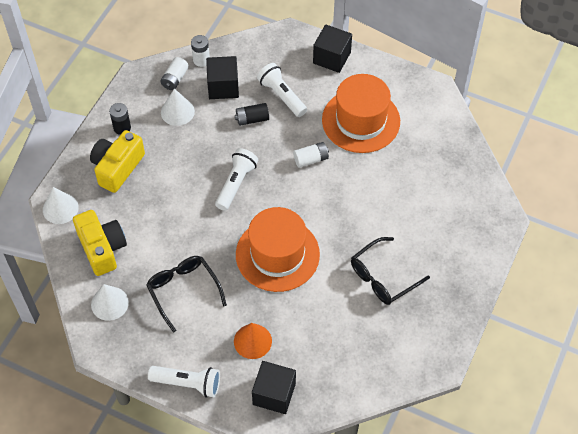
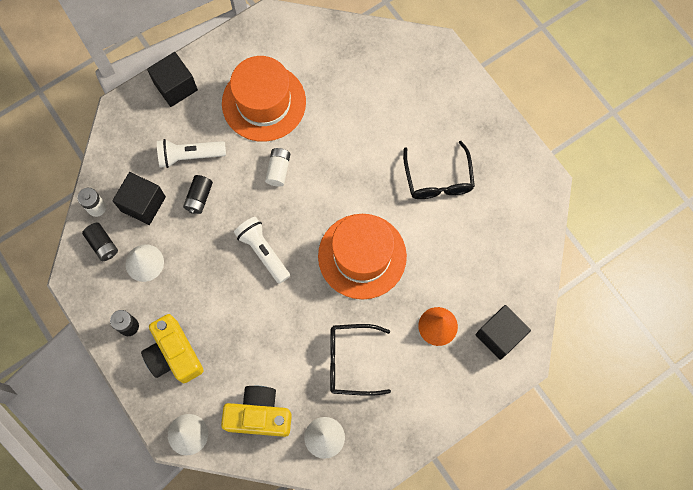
camera: 60 degrees left, 15 degrees up
white flashlight [148,366,220,398] -> none
white battery [160,57,189,90] -> black battery [82,223,118,261]

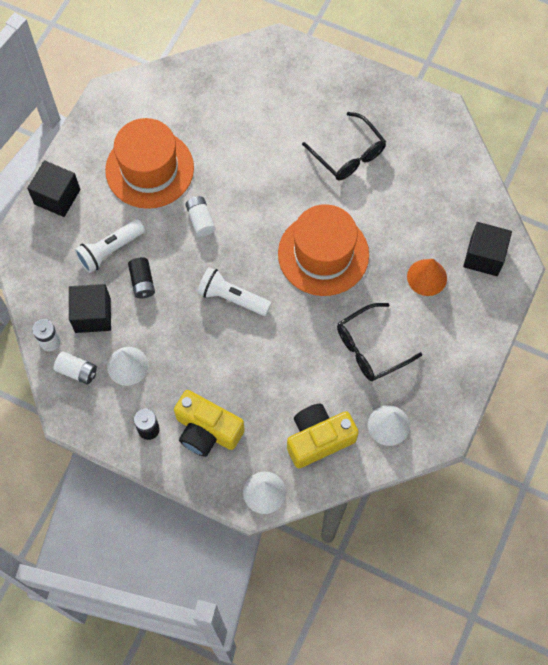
camera: 30 degrees left, 5 degrees down
black battery [82,223,118,261] -> white battery [54,351,97,385]

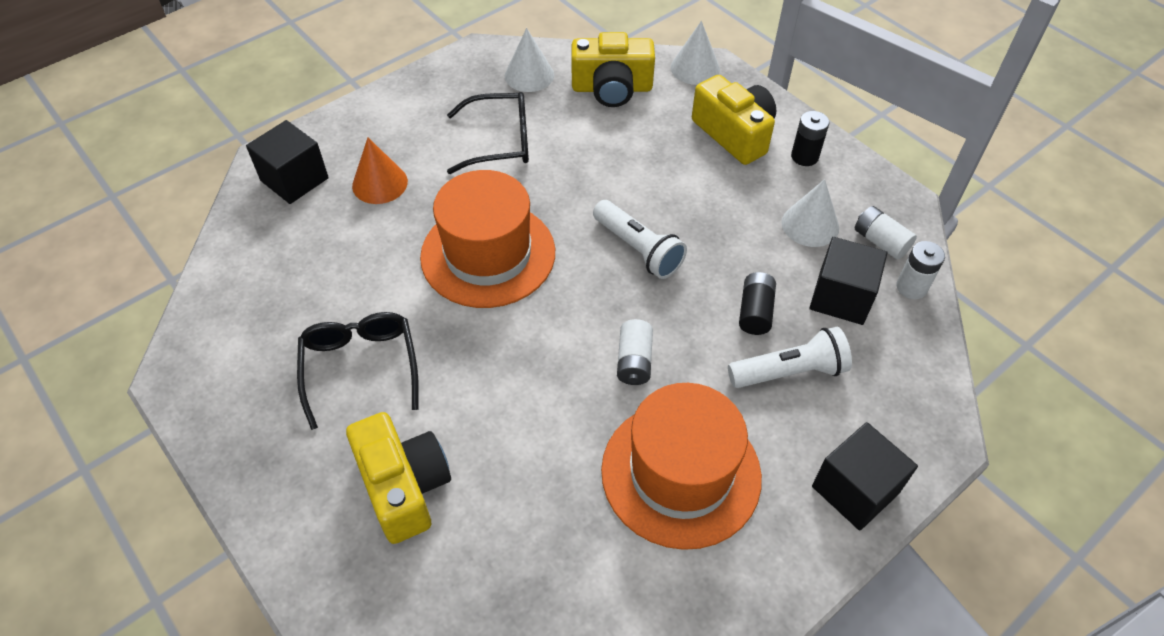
camera: 155 degrees left, 15 degrees down
none -> yellow camera [346,412,451,544]

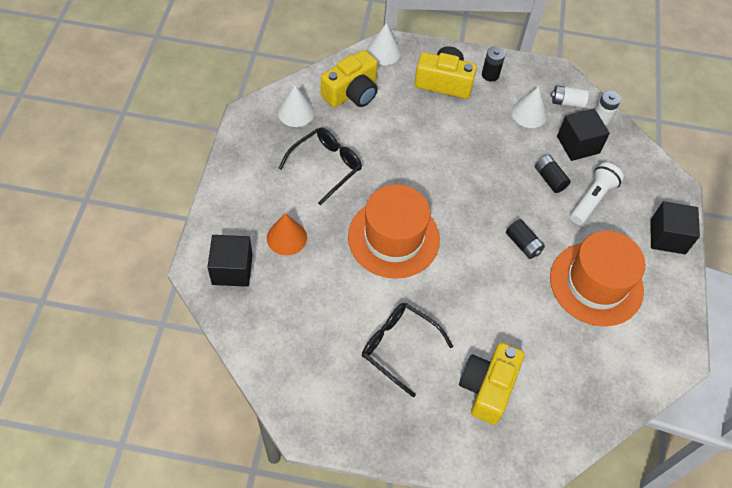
camera: 45 degrees left, 5 degrees up
yellow camera [346,412,451,544] -> yellow camera turned 90 degrees counterclockwise [459,342,524,425]
white flashlight [593,200,687,279] -> none
white battery [617,319,653,385] -> black battery [506,219,545,259]

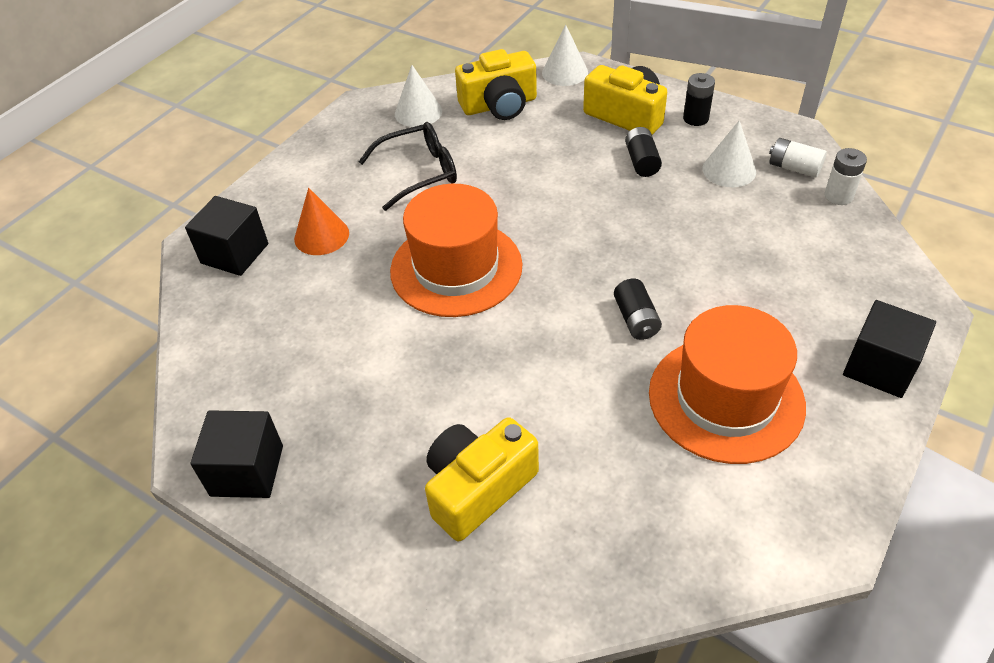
camera: 30 degrees right, 10 degrees down
black glasses [362,303,453,397] -> none
black battery [535,155,571,193] -> black battery moved to [625,127,662,177]
black cube [557,109,610,161] -> black cube moved to [190,410,283,498]
white flashlight [570,162,624,225] -> none

